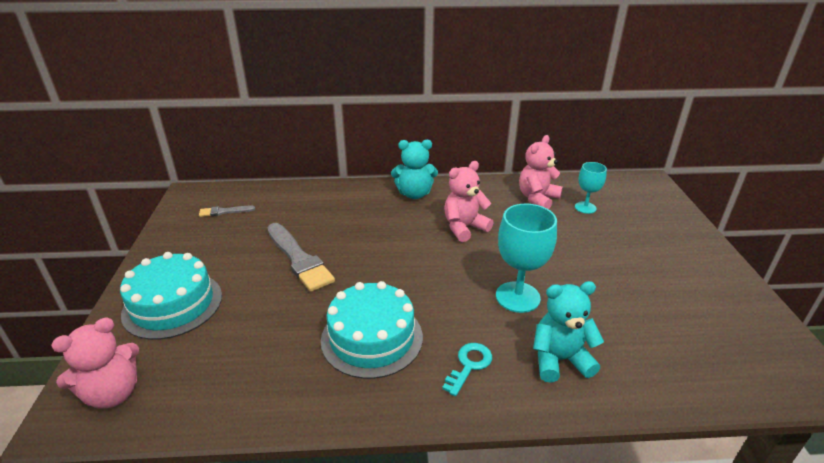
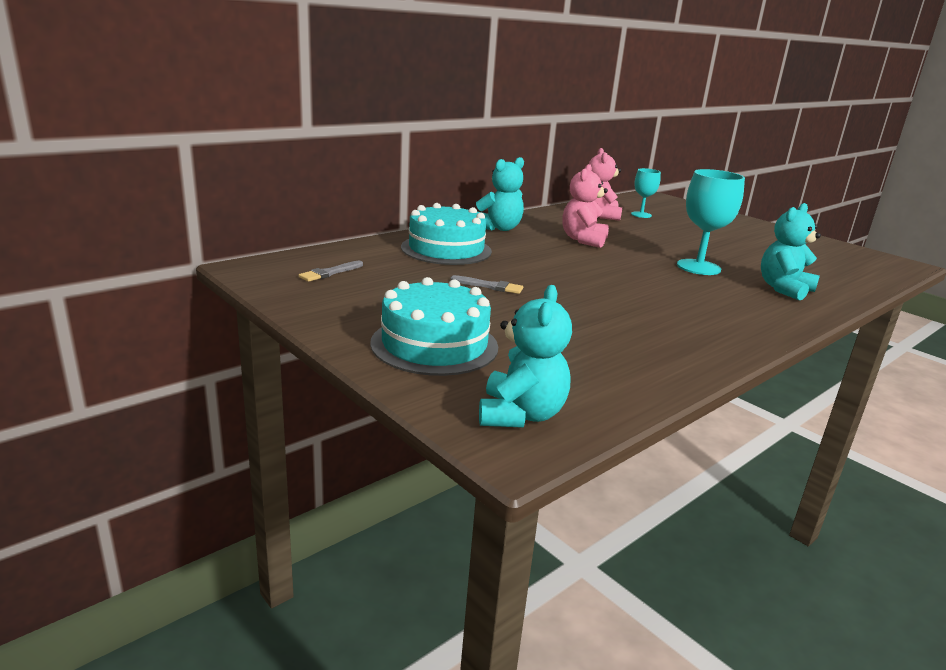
camera: 40 degrees left, 10 degrees down
pink teddy bear [51,318,139,409] -> turquoise teddy bear [479,285,572,428]
grey brush [267,223,335,292] -> grey brush [450,275,523,294], size x0.50
turquoise cake [321,281,423,379] -> turquoise cake moved to [401,203,492,265]
turquoise key [442,343,492,396] -> none

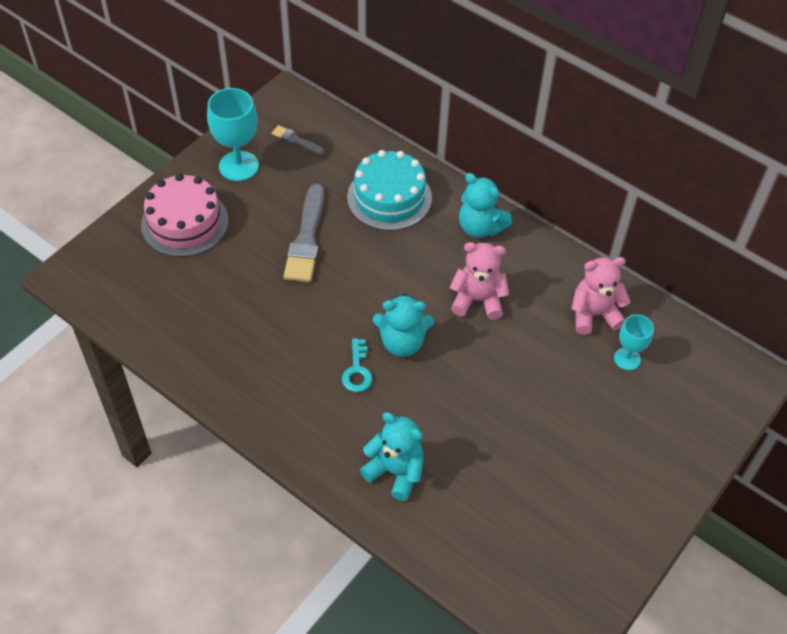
camera: 80 degrees right, 30 degrees up
turquoise cake [370,277,498,376] -> pink cake [141,174,228,257]
grey brush [450,275,523,294] -> grey brush [284,184,324,282], size x1.99
turquoise teddy bear [479,285,572,428] -> turquoise teddy bear moved to [373,294,434,357]
turquoise goblet [677,169,745,275] -> turquoise goblet moved to [207,88,259,181]
none -> turquoise key [342,338,372,392]

